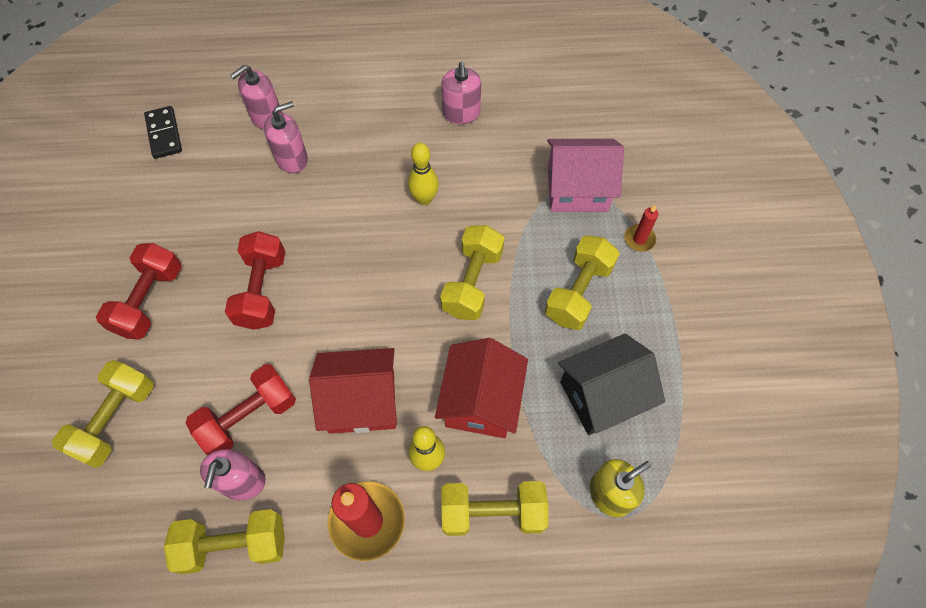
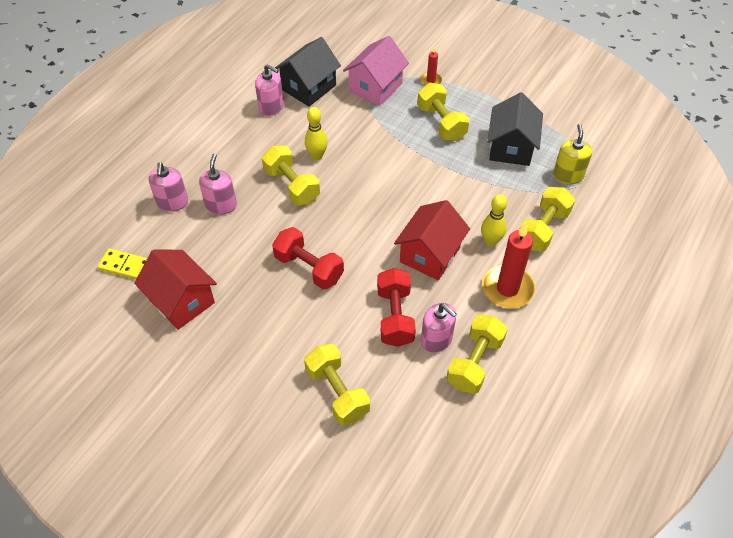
camera: 55 degrees left, 10 degrees down
red dumbbell [96,243,182,340] -> none
black domino [144,106,182,159] -> yellow domino [97,248,147,279]
red house [435,338,528,438] -> red house moved to [134,250,217,330]
yellow dumbbell [440,225,505,320] -> yellow dumbbell moved to [262,145,320,205]
none -> black house [275,37,341,107]

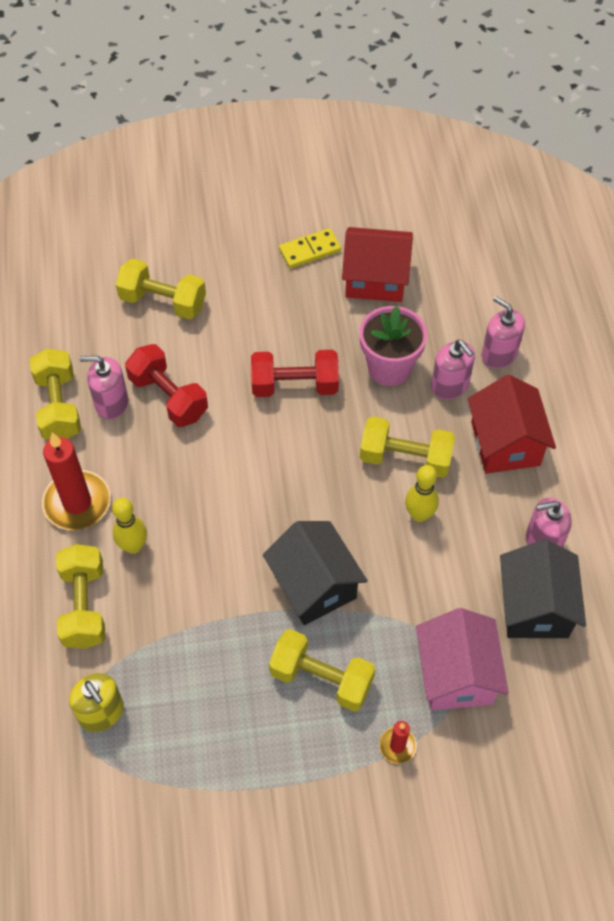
camera: 140 degrees right, 5 degrees up
yellow domino [97,248,147,279] -> yellow domino moved to [279,228,341,268]
red house [394,200,470,280] -> red house moved to [468,375,556,474]
black house [487,92,543,166] -> black house moved to [263,521,368,625]
none -> pink flower pot [359,306,427,386]

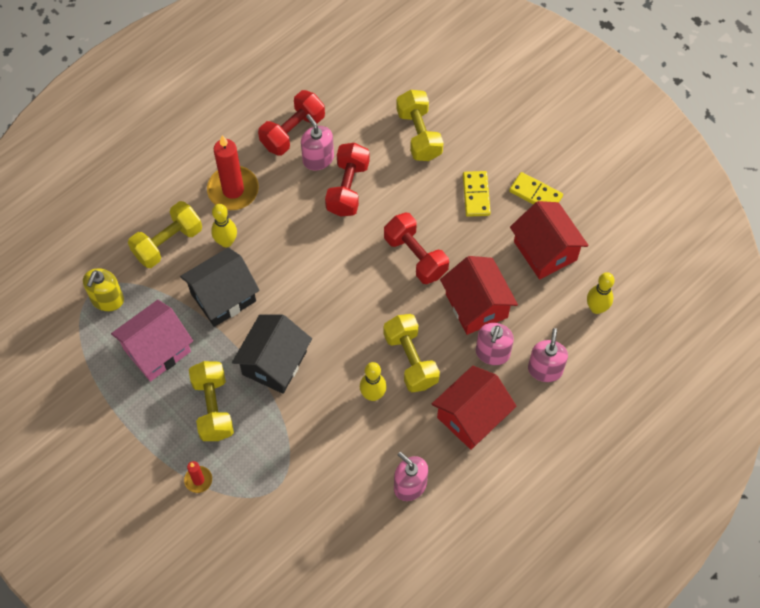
camera: 55 degrees right, 5 degrees up
yellow dumbbell [29,348,81,440] -> red dumbbell [258,90,325,156]
pink flower pot [359,306,427,386] -> red house [440,256,518,335]
pink house [416,608,509,710] -> pink house moved to [111,300,193,381]
black house [500,539,586,638] -> black house moved to [180,247,260,327]
none -> yellow domino [463,171,491,217]
none -> yellow bowling pin [587,272,615,314]

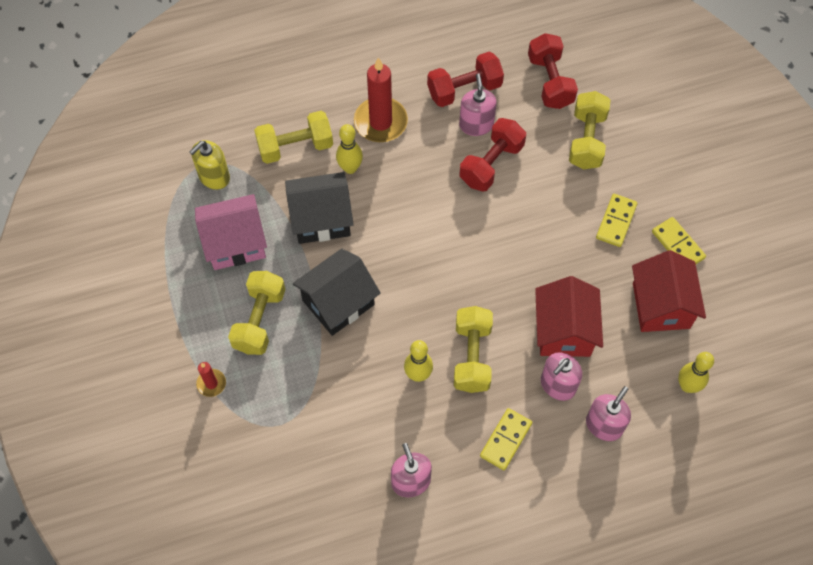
camera: 25 degrees right, 0 degrees up
red dumbbell [384,212,449,284] -> red dumbbell moved to [528,33,578,109]
red house [432,366,517,450] -> yellow domino [480,408,532,470]

